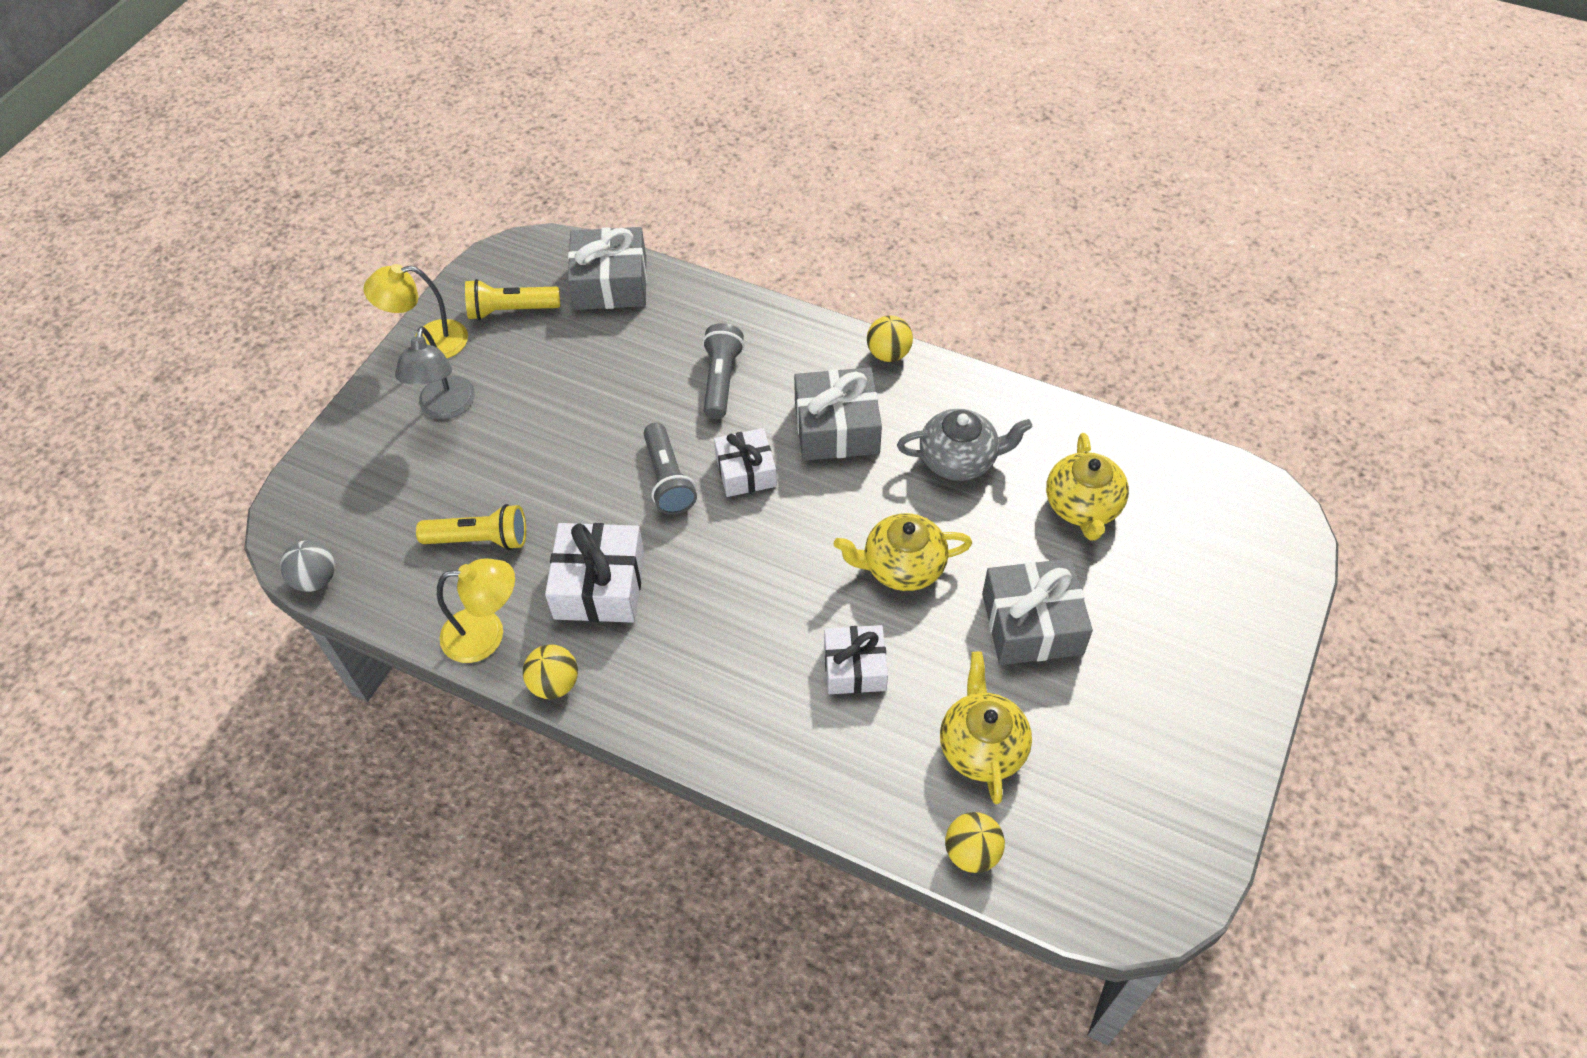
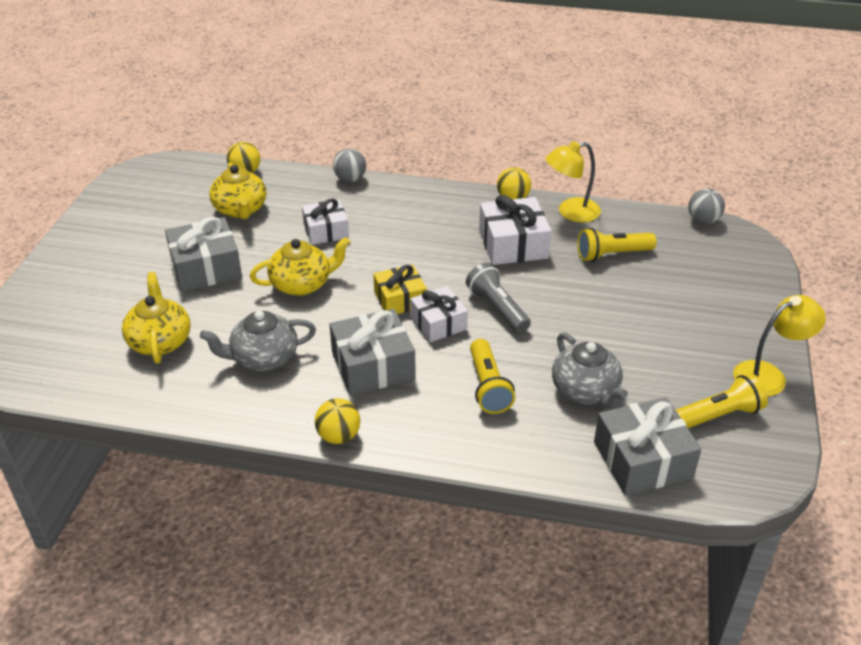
camera: 165 degrees right, 15 degrees down
grey lamp [395,326,475,419] -> none
grey flashlight [702,323,744,419] -> yellow flashlight [470,339,515,414]
none -> grey ball [333,148,366,182]
none -> yellow gift [373,264,427,314]
none -> grey teapot [552,332,628,410]

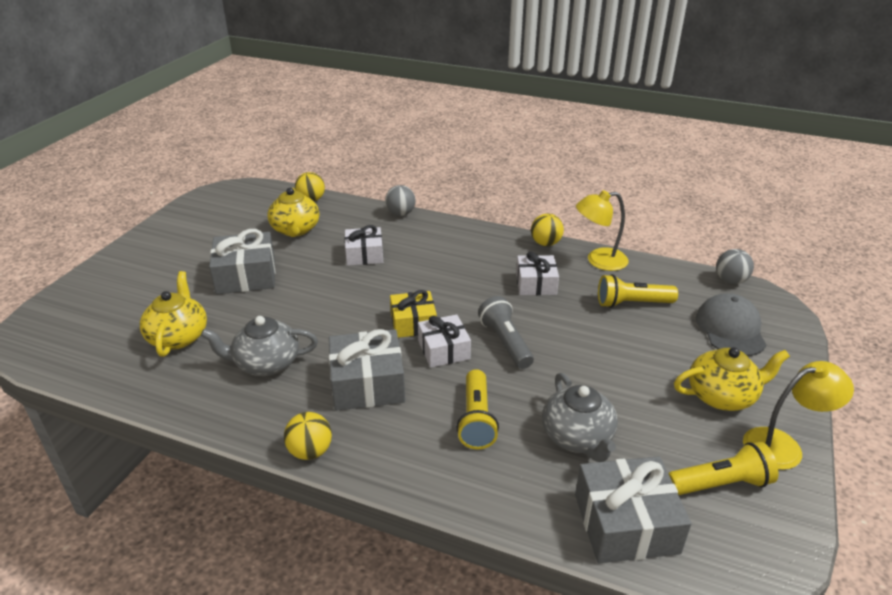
camera: 10 degrees right, 5 degrees down
yellow teapot [250,237,350,296] -> yellow teapot moved to [674,347,790,411]
white gift [479,195,551,265] -> white gift [516,252,559,295], size x0.67
none -> grey cap [696,293,766,356]

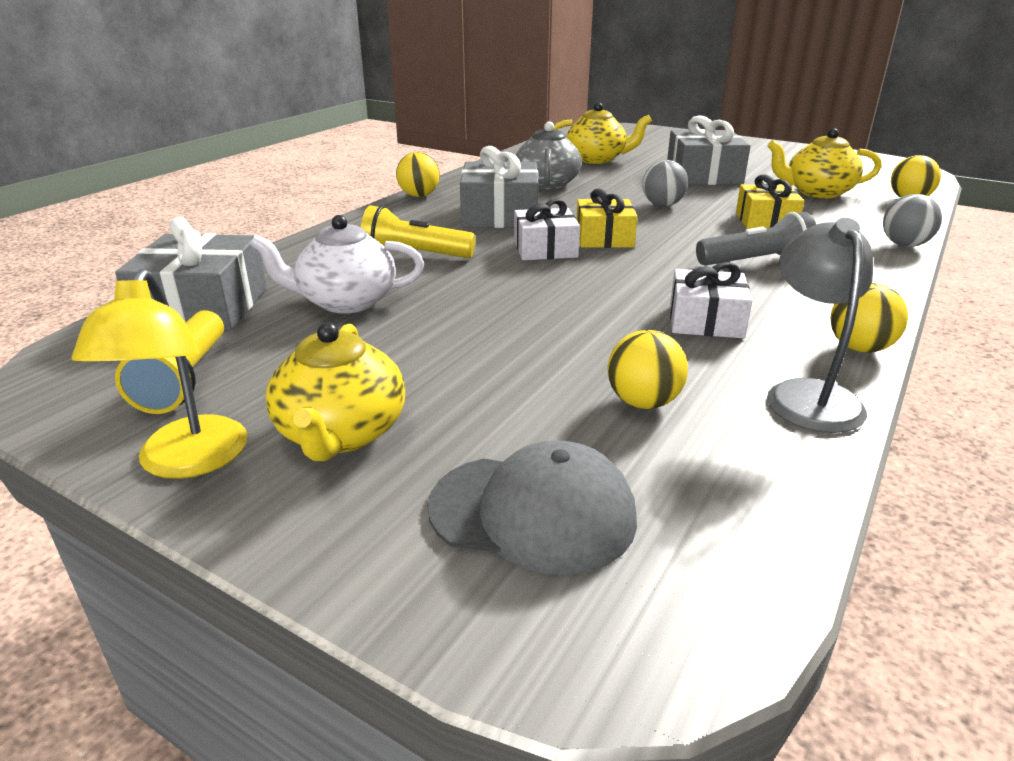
camera: 100 degrees right, 5 degrees down
white gift [345,225,383,266] -> yellow gift [736,174,805,229]
grey flashlight [478,296,534,369] -> grey flashlight moved to [696,212,816,266]
grey teapot [542,373,618,462] -> white teapot [250,215,424,313]
yellow lamp [576,190,629,271] -> grey lamp [767,218,873,433]
yellow flashlight [598,274,678,308] -> yellow ball [607,330,688,409]
grey ball [716,249,754,284] -> grey ball moved to [642,160,688,206]

